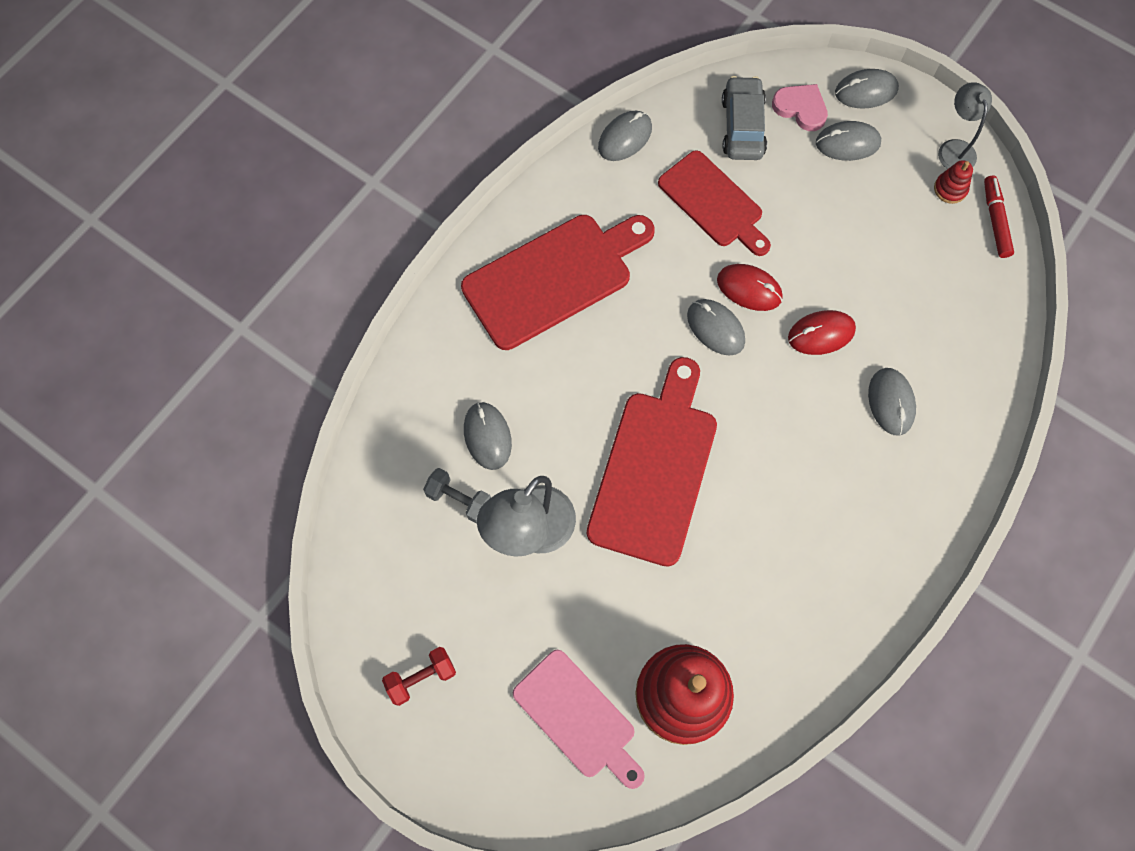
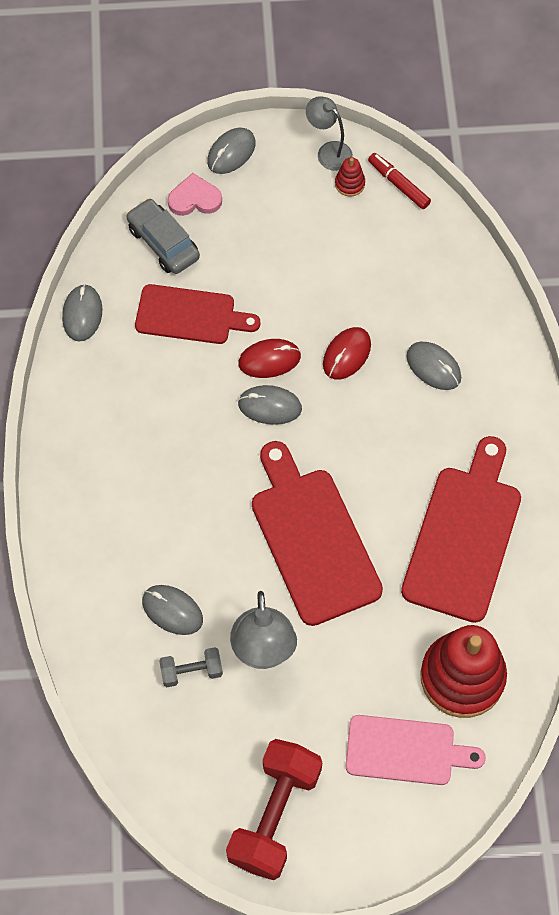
camera: 40 degrees left, 5 degrees down
red dumbbell [382,647,456,706] -> red dumbbell [226,739,322,880], size x2.02
red cutting board [461,215,655,350] -> red cutting board moved to [401,436,521,623]
grey mouse [816,121,881,161] -> none

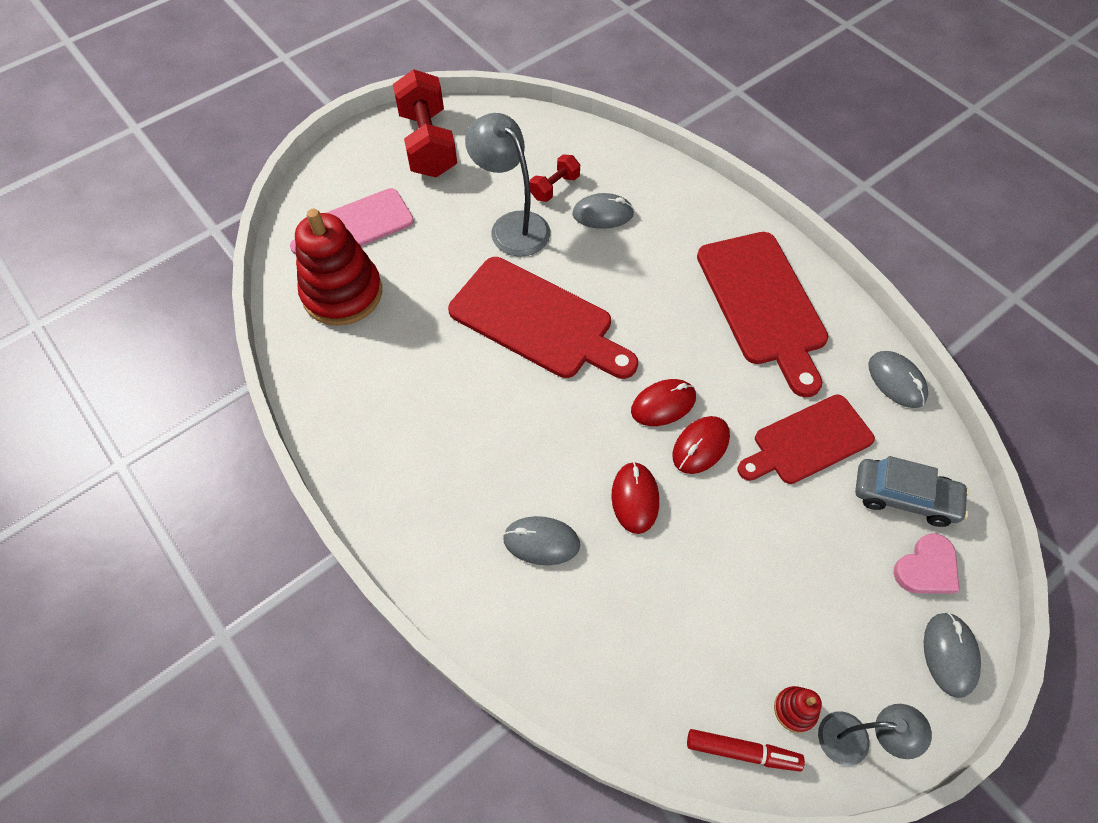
camera: 145 degrees right, 5 degrees down
grey dumbbell [159,647,223,687] -> red dumbbell [530,154,580,202]
grey mouse [238,385,302,425] -> red mouse [631,379,696,426]
red cutting board [401,436,521,623] -> red cutting board moved to [697,232,828,397]

